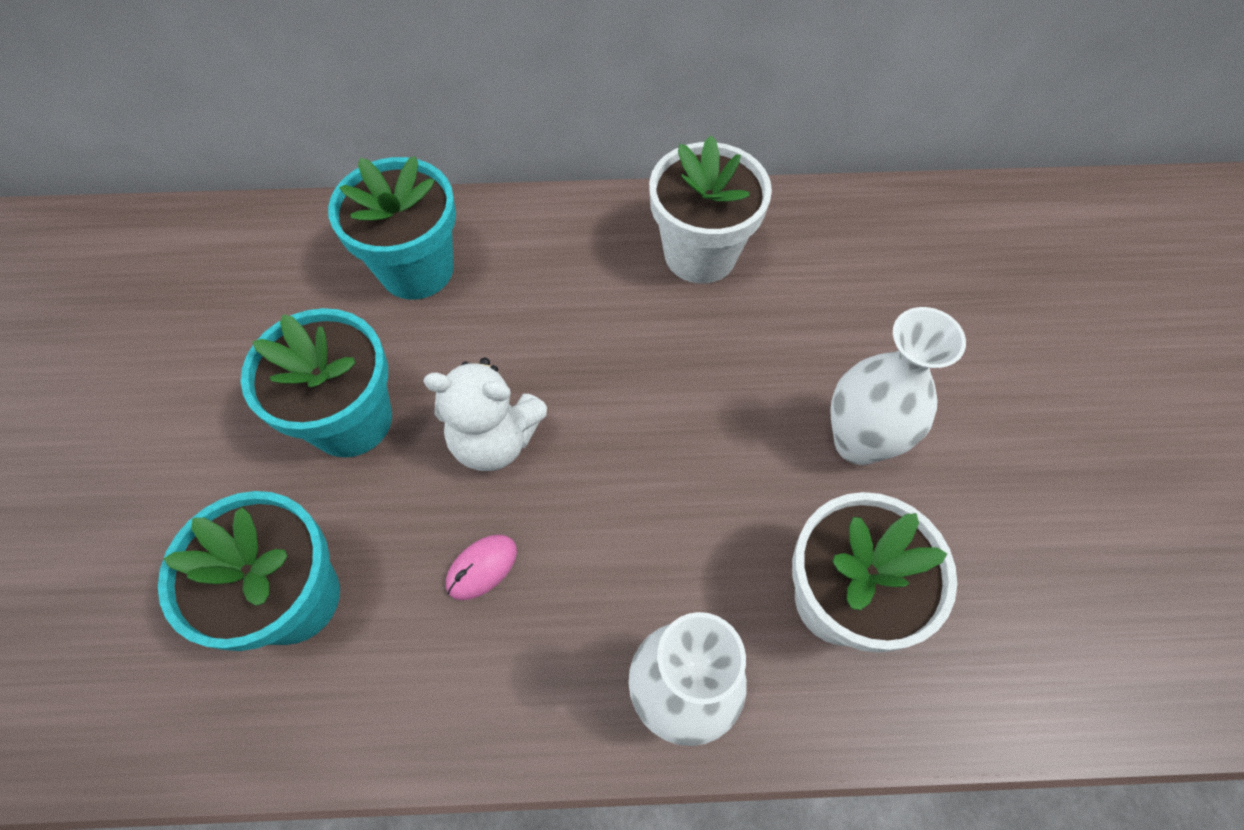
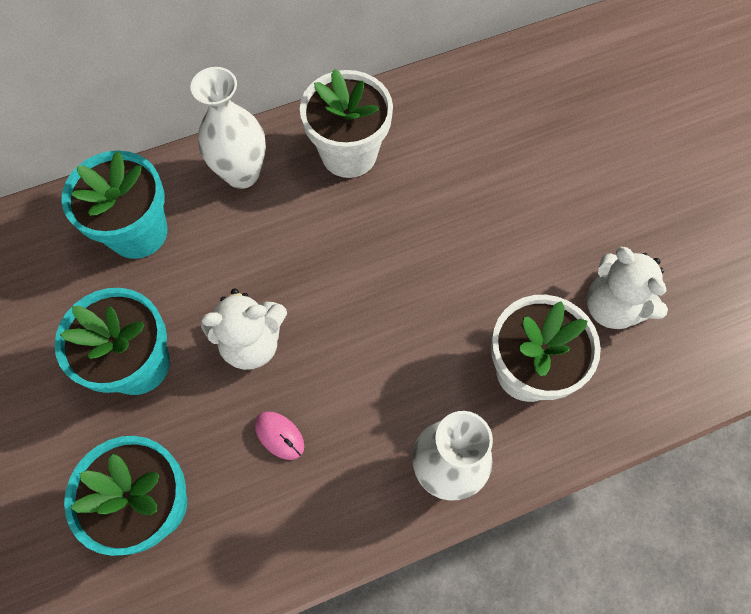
camera: 20 degrees left, 5 degrees up
pink mouse [446,535,517,600] -> pink mouse turned 75 degrees counterclockwise [255,411,304,460]
white vase [830,307,966,465] -> white vase moved to [191,67,266,189]
none -> white teddy bear [587,247,668,329]

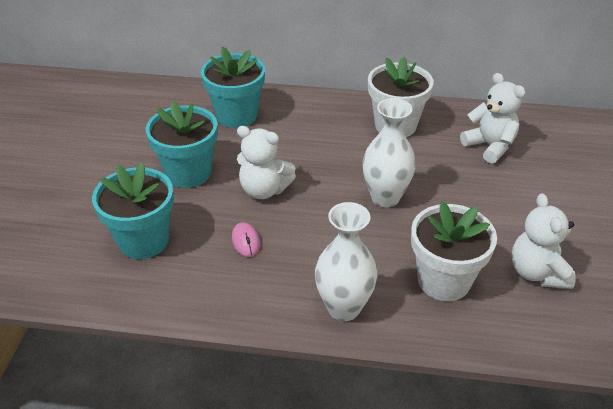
camera: 30 degrees right, 25 degrees down
white vase [191,67,266,189] -> white vase moved to [363,98,416,208]
none -> white teddy bear [460,73,526,164]

